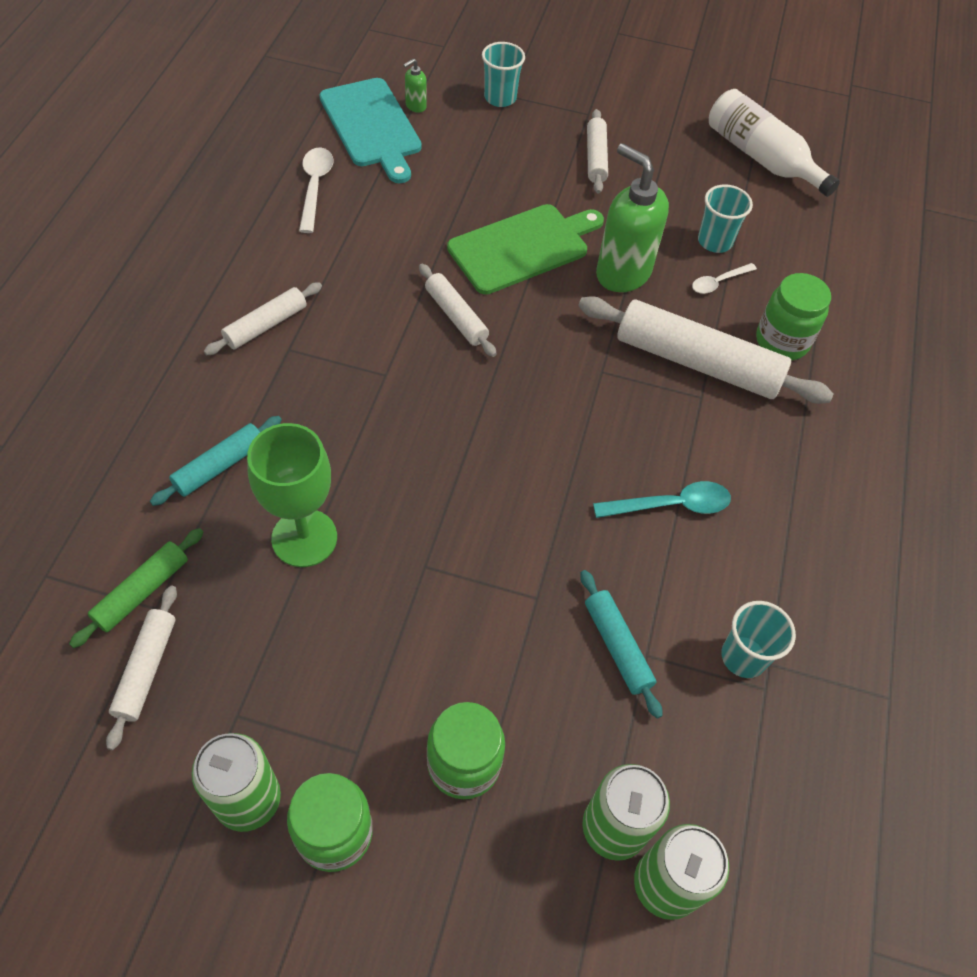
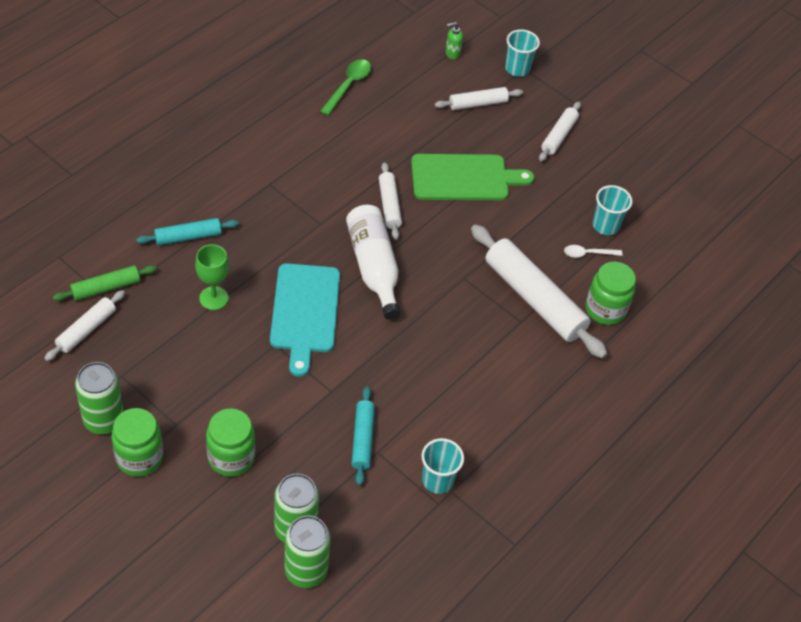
camera: 25 degrees right, 5 degrees down
white rolling pin [204,282,322,355] -> white rolling pin moved to [435,87,523,110]
green goblet [247,423,337,567] -> green goblet [195,244,229,310], size x0.67
white spoon [299,147,333,233] -> green spoon [320,59,371,116]
turquoise cutting board [319,78,422,183] -> turquoise cutting board moved to [270,263,340,377]
turquoise spoon [593,481,731,518] -> none
green soap dispenser [596,143,669,292] -> none
white bottle [709,89,840,197] -> white bottle moved to [346,205,400,320]

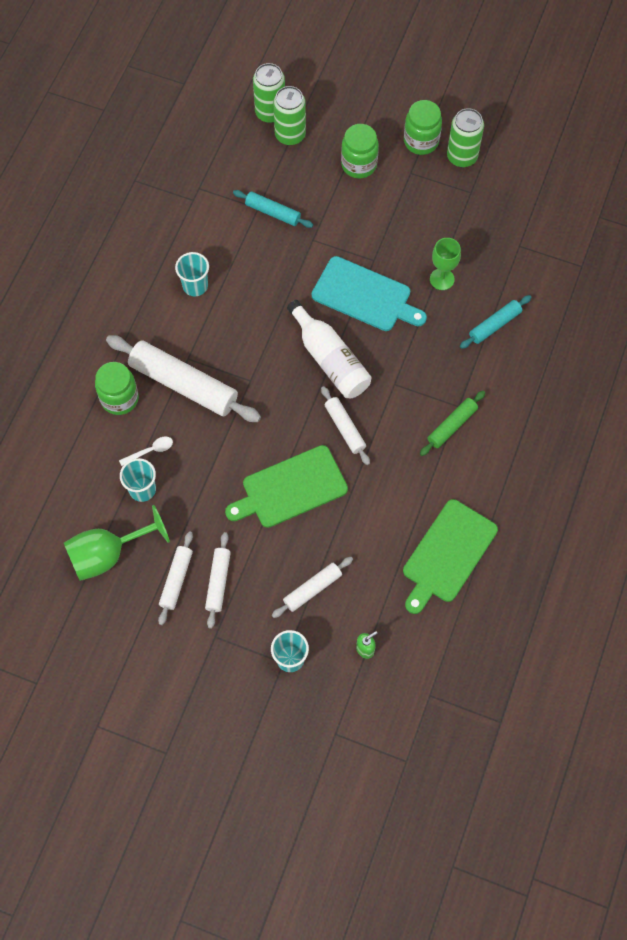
camera: 165 degrees right, 15 degrees up
white rolling pin [44,290,125,361] -> white rolling pin moved to [158,531,193,625]
green rolling pin [53,265,157,301] -> green rolling pin moved to [420,390,485,456]
turquoise cutting board [270,263,340,377] -> turquoise cutting board turned 135 degrees clockwise [312,256,427,331]
green spoon [320,59,371,116] -> green cutting board [403,499,498,614]
turquoise rolling pin [352,386,375,486] -> turquoise rolling pin turned 45 degrees counterclockwise [233,190,313,228]
turquoise cup [421,438,464,494] -> turquoise cup moved to [175,252,209,296]
none -> green goblet [64,505,170,581]

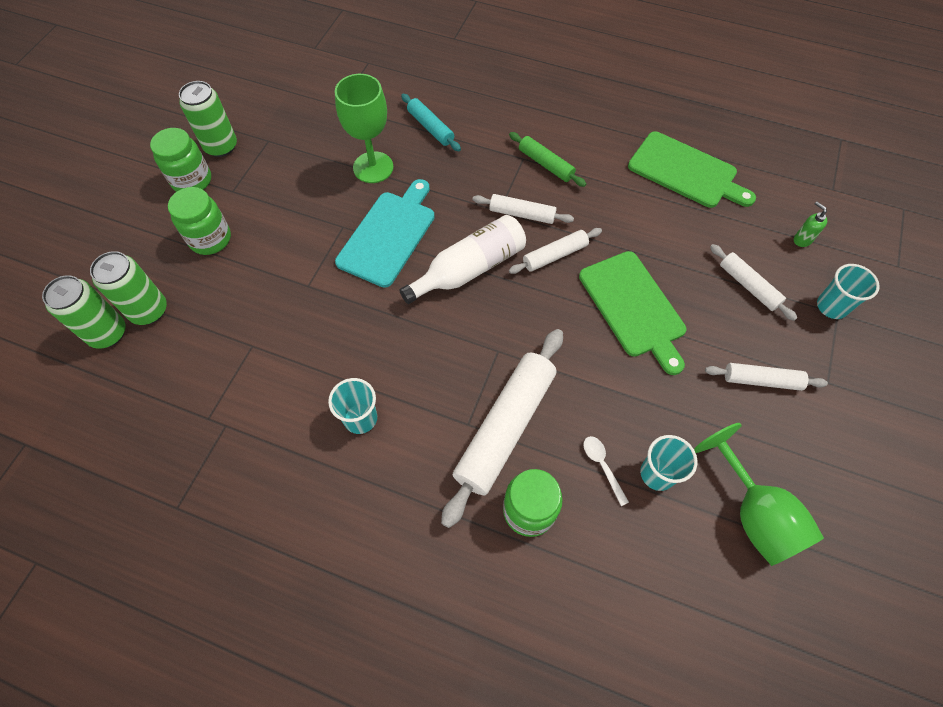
camera: 90 degrees left, 5 degrees down
white rolling pin [158,531,193,625] -> white rolling pin moved to [472,194,574,224]
turquoise rolling pin [233,190,313,228] -> none
green goblet [430,238,461,290] -> green goblet [335,74,393,183], size x1.50

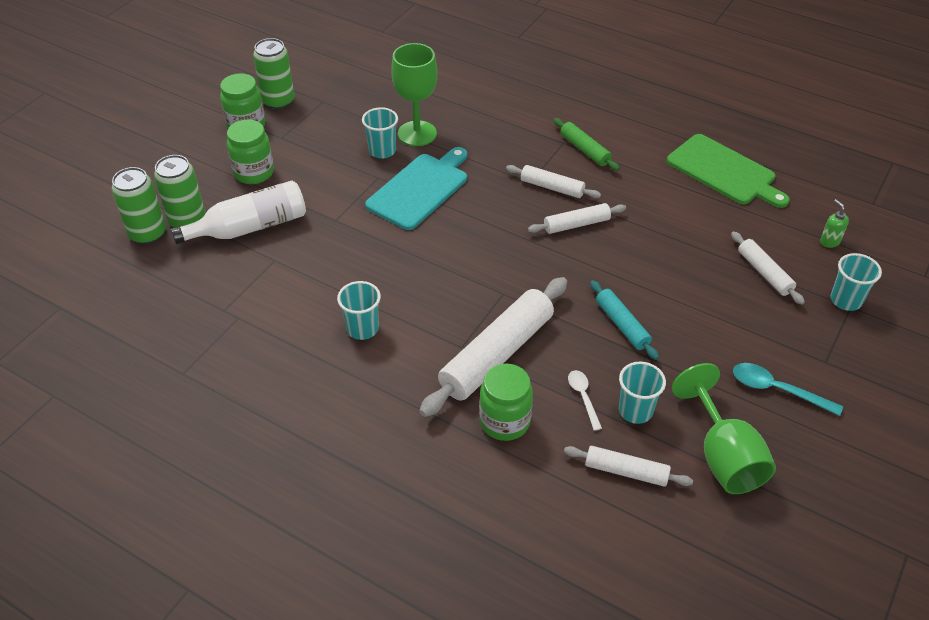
camera: 10 degrees right, 15 degrees down
white bottle [399,215,526,304] -> white bottle moved to [171,181,306,244]
turquoise rolling pin [401,94,461,151] -> turquoise rolling pin moved to [590,280,659,360]
green cutting board [579,251,686,375] -> none
white rolling pin [705,363,828,391] -> white rolling pin moved to [564,446,693,487]
none -> turquoise cup [362,107,398,159]
none -> turquoise spoon [733,363,843,416]

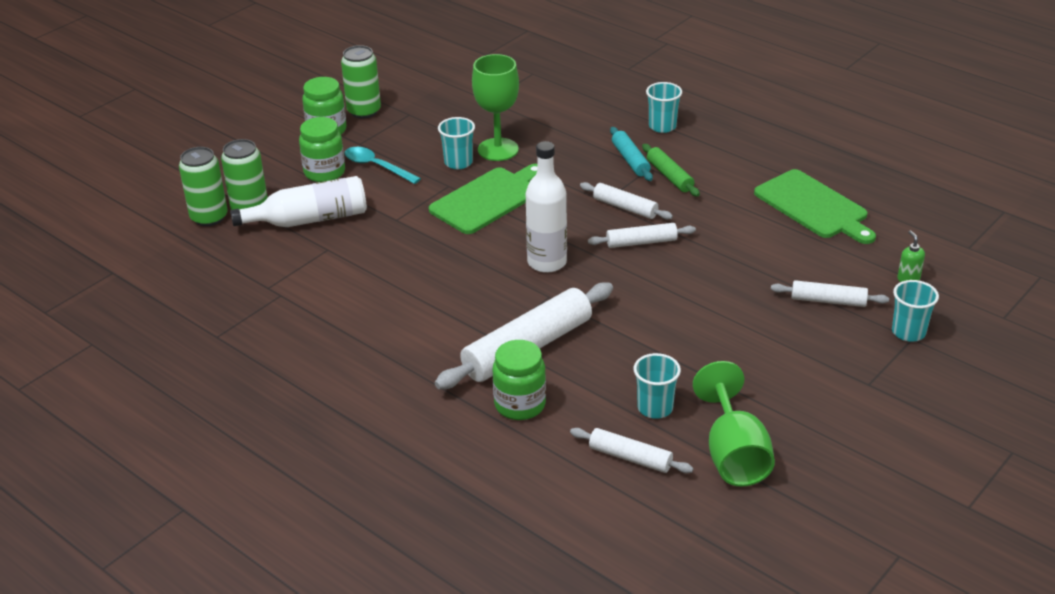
camera: 10 degrees right, 10 degrees down
turquoise cup [337,281,381,340] -> turquoise cup moved to [646,82,682,133]
turquoise cutting board [365,147,467,230] -> green cutting board [429,164,538,234]
white spoon [568,370,602,431] -> none
turquoise rolling pin [590,280,659,360] -> turquoise rolling pin moved to [610,127,653,181]
white rolling pin [731,231,805,305] -> white rolling pin turned 60 degrees counterclockwise [771,280,889,307]
turquoise spoon [733,363,843,416] -> turquoise spoon moved to [344,147,421,184]
none -> white bottle [526,141,567,273]

